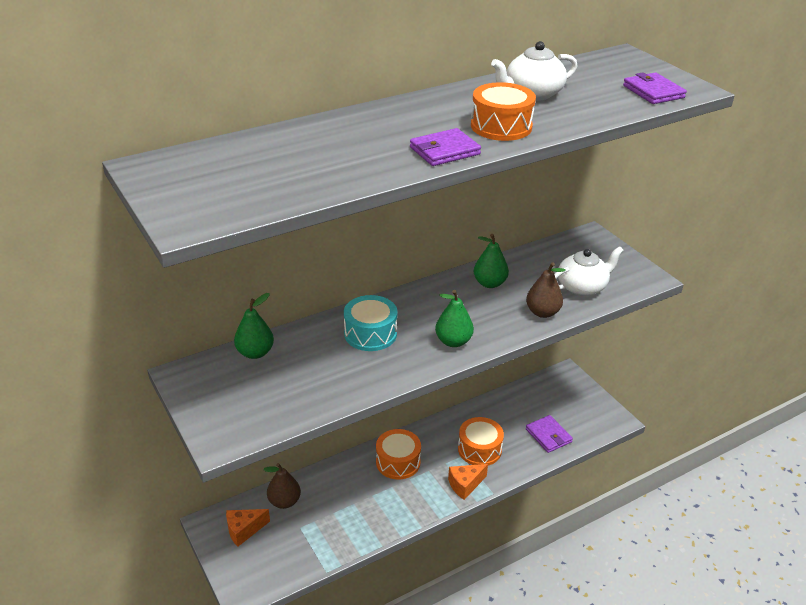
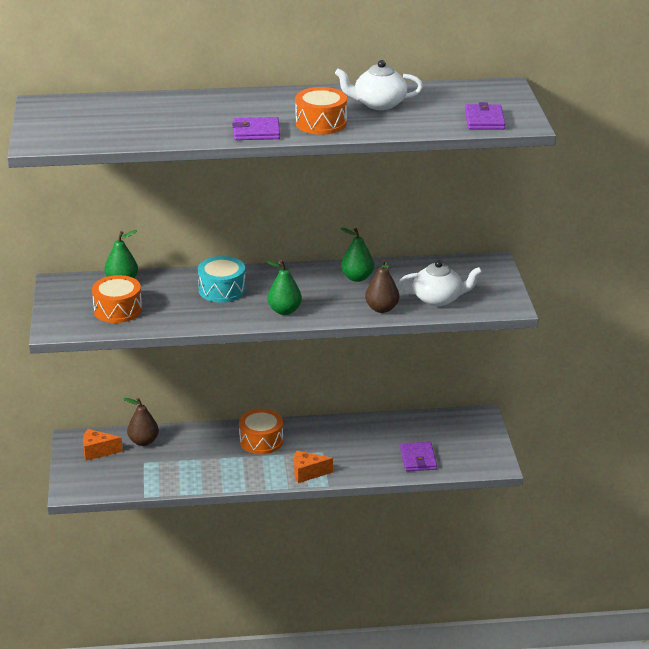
camera: 25 degrees right, 5 degrees down
orange drum [458,417,504,466] -> orange drum moved to [92,275,142,323]

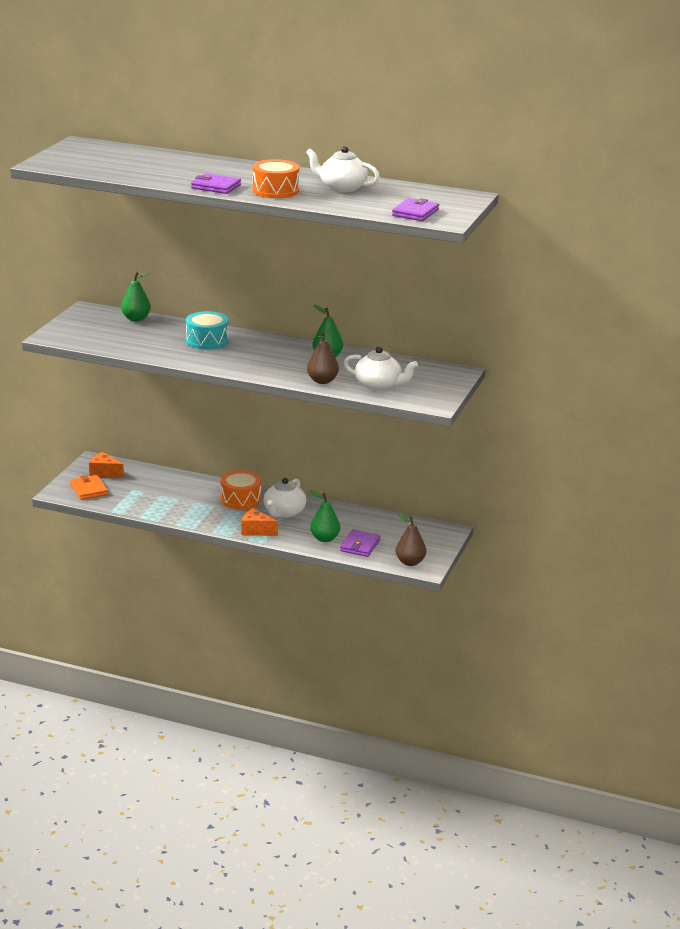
camera: 25 degrees right, 5 degrees down
orange drum [92,275,142,323] -> none
brown pear [124,398,159,446] -> brown pear moved to [396,513,426,566]
green pear [266,260,302,315] -> green pear moved to [310,490,340,542]
none -> orange wallet [70,475,108,500]
none -> white teapot [263,478,306,518]

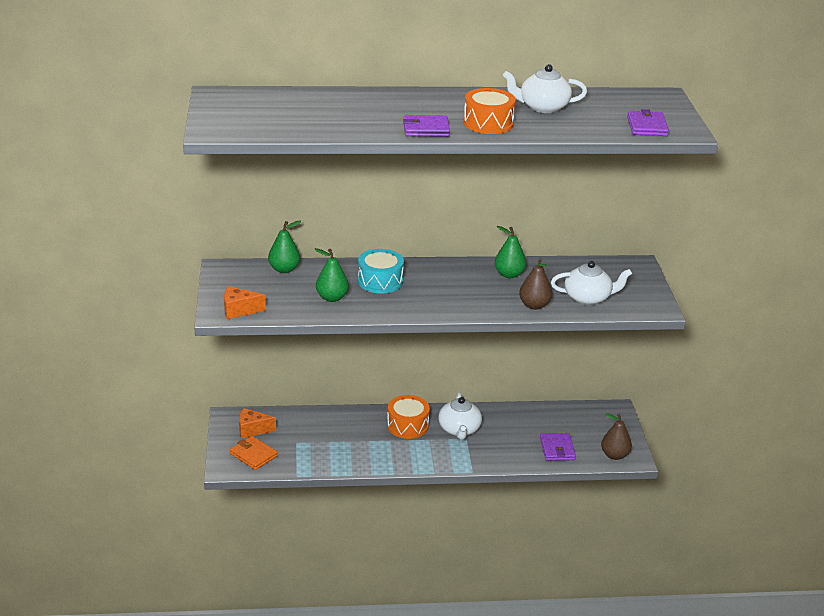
camera: 25 degrees left, 5 degrees up
orange cheese [242,508,278,536] -> orange cheese moved to [224,286,266,319]
green pear [310,490,340,542] -> green pear moved to [314,248,349,302]

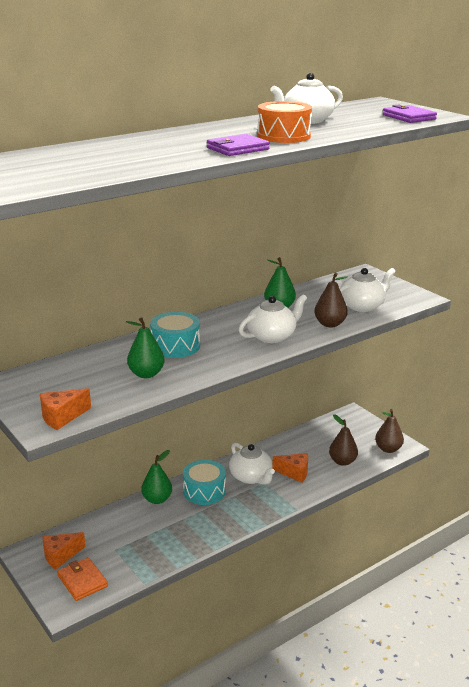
camera: 30 degrees left, 5 degrees down
orange wallet [230,436,278,470] -> orange wallet turned 45 degrees clockwise [57,557,108,601]
green pear [268,220,301,273] -> green pear moved to [141,450,172,504]
orange drum [387,395,430,439] -> turquoise drum [183,460,226,505]
purple wallet [540,433,576,461] -> brown pear [329,414,358,466]
none -> white teapot [239,294,307,343]
none -> orange cheese [272,453,308,482]

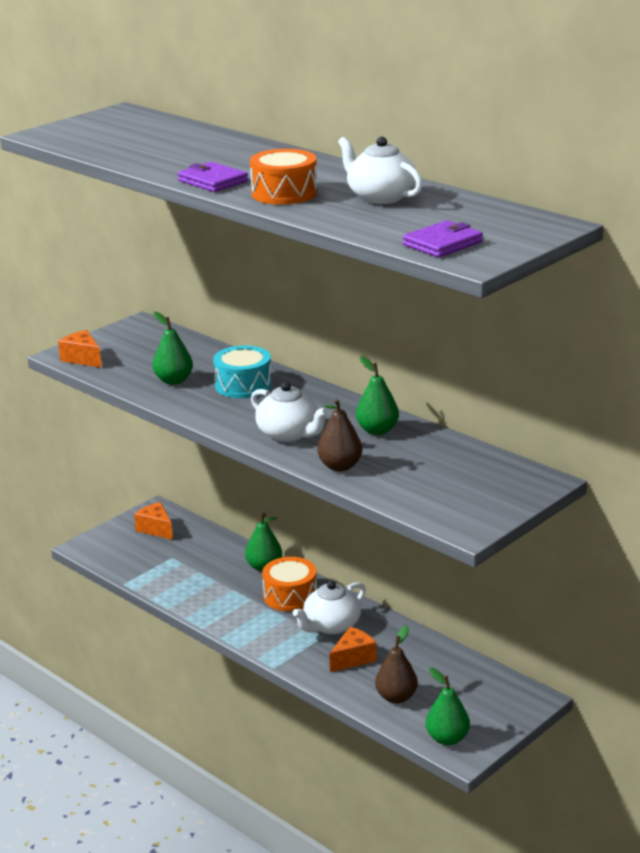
camera: 80 degrees right, 0 degrees up
orange wallet [57,557,108,601] -> none
turquoise drum [183,460,226,505] -> orange drum [262,557,317,611]
orange cheese [272,453,308,482] -> orange cheese turned 135 degrees counterclockwise [330,627,376,672]
white teapot [340,268,396,312] -> none
brown pear [375,409,404,453] -> green pear [426,667,470,745]

